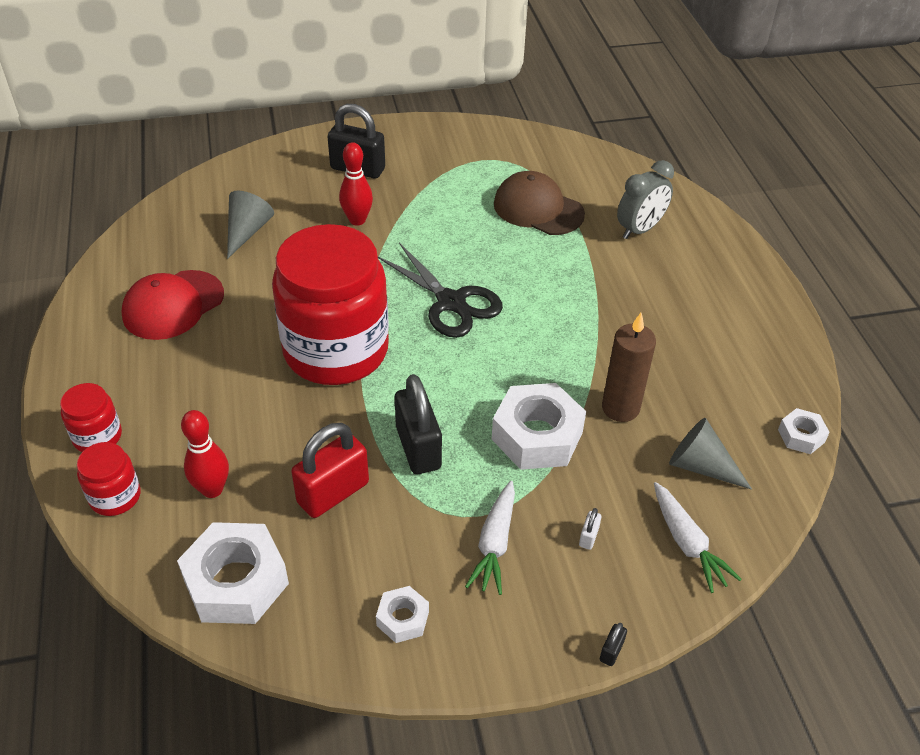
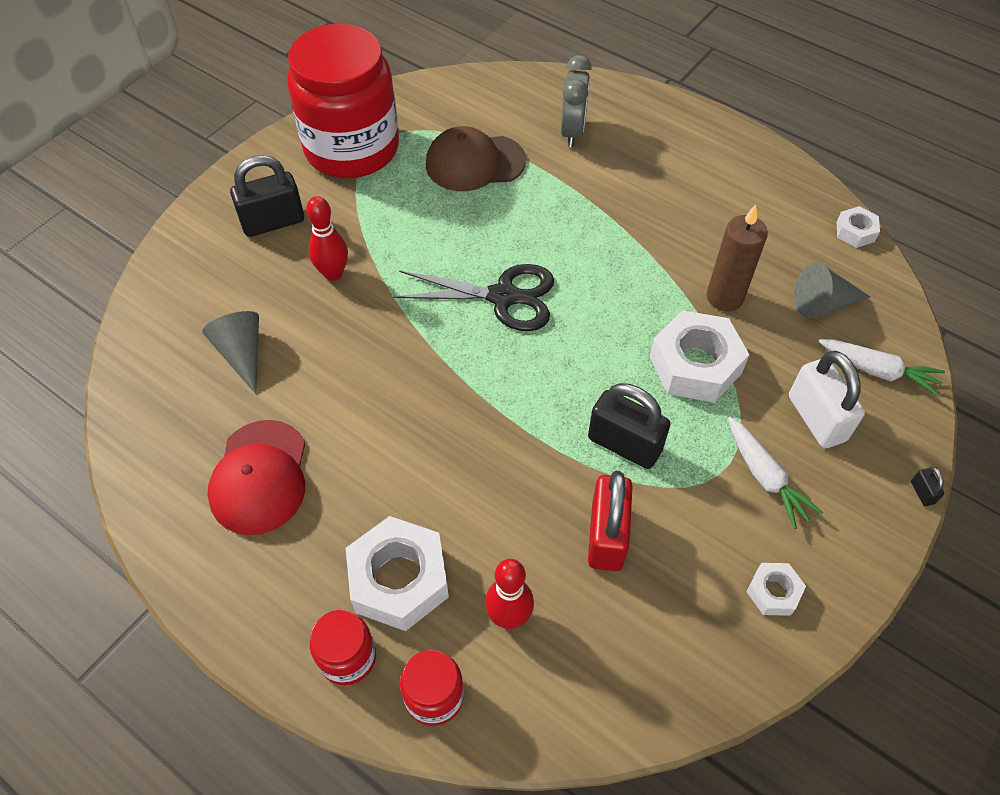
camera: 40 degrees left, 10 degrees up
white nut [177,522,289,624] -> white nut moved to [346,516,449,631]
red jar [272,224,389,385] -> red jar moved to [287,24,399,178]
white padlock [579,508,601,550] -> white padlock [789,351,865,448], size x2.43

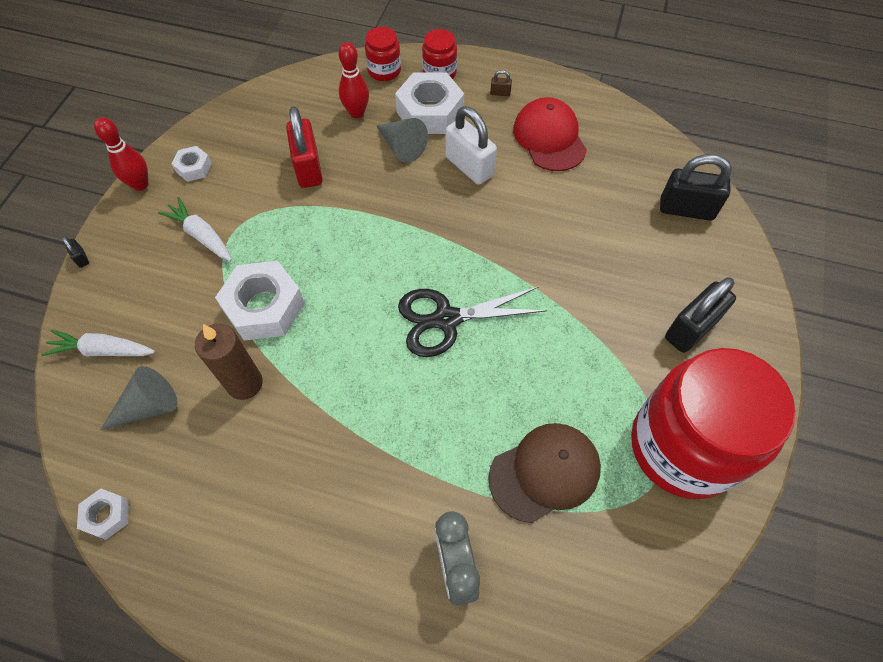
camera: 160 degrees right, 5 degrees up
grey cone [202,311,259,394] -> grey cone moved to [377,118,428,163]
red bowling pin [306,196,348,281] -> red bowling pin moved to [94,117,148,191]
black padlock [588,383,670,469] -> black padlock moved to [660,154,732,221]
white padlock [789,351,865,448] -> white padlock moved to [445,106,497,185]
none -> brown padlock [490,70,512,96]

